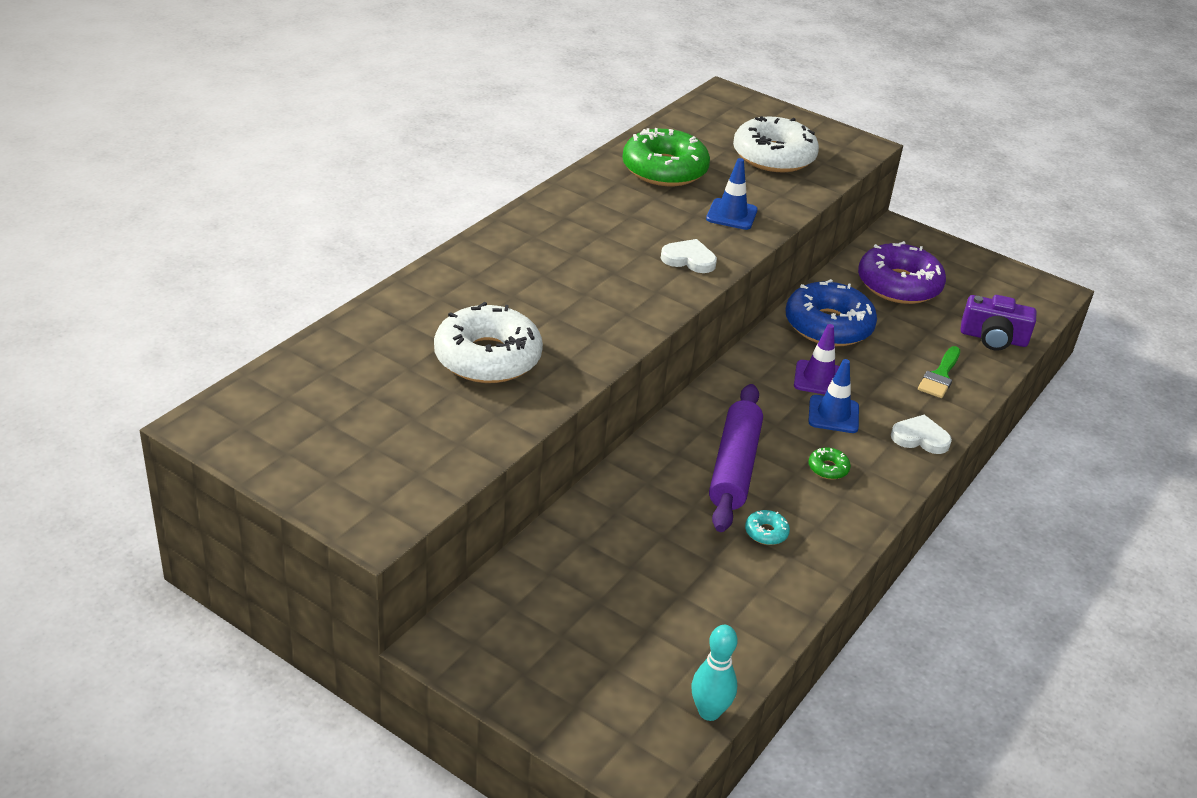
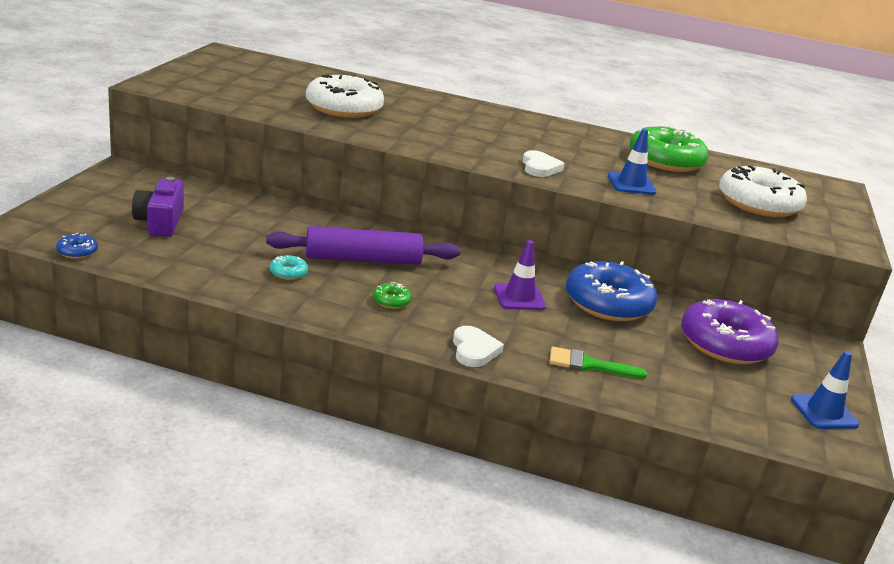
camera: 70 degrees right, 10 degrees down
turquoise bowling pin [691,625,737,721] -> blue donut [56,233,98,259]
blue traffic cone [808,359,859,433] -> blue traffic cone moved to [791,351,860,429]
purple camera [961,295,1036,351] -> purple camera moved to [132,177,184,237]

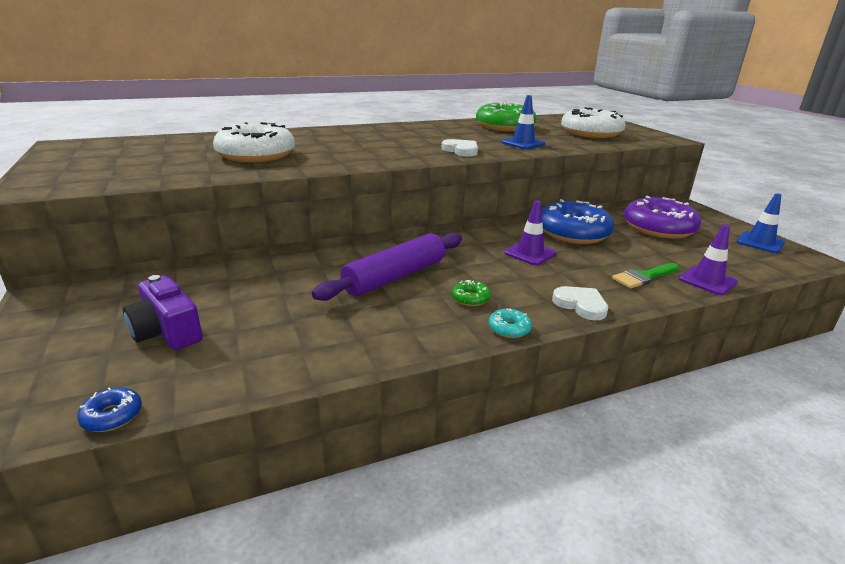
camera: 35 degrees left, 0 degrees up
turquoise donut [270,255,308,280] -> turquoise donut moved to [489,308,532,338]
none -> purple traffic cone [679,224,738,295]

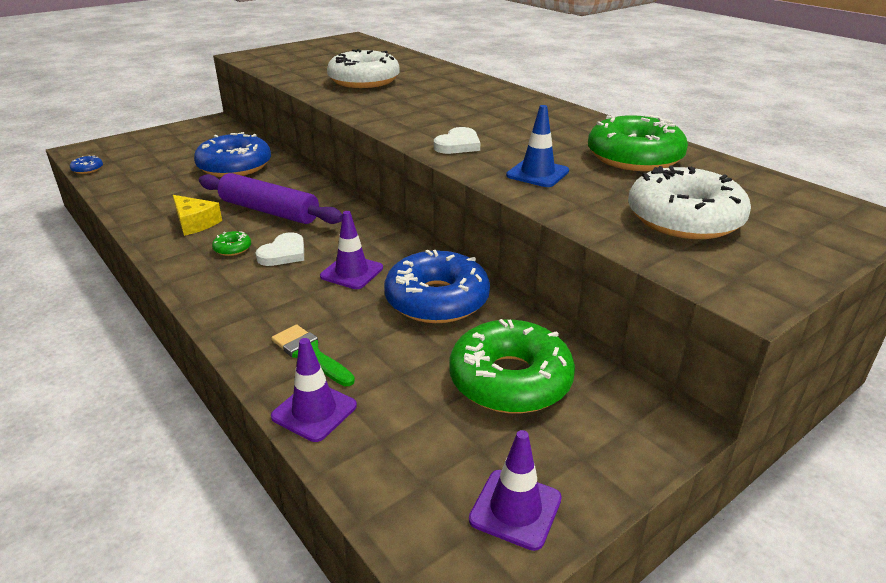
camera: 75 degrees right, 5 degrees up
purple camera [123,275,203,350] -> none
turquoise donut [489,308,532,338] -> none
white heart [552,286,608,320] -> white heart moved to [256,232,304,266]
purple donut [624,196,701,239] -> green donut [449,319,575,413]
blue traffic cone [737,193,785,253] -> purple traffic cone [469,430,562,551]
none -> yellow cheese [173,195,222,236]
none -> blue donut [194,132,271,177]

